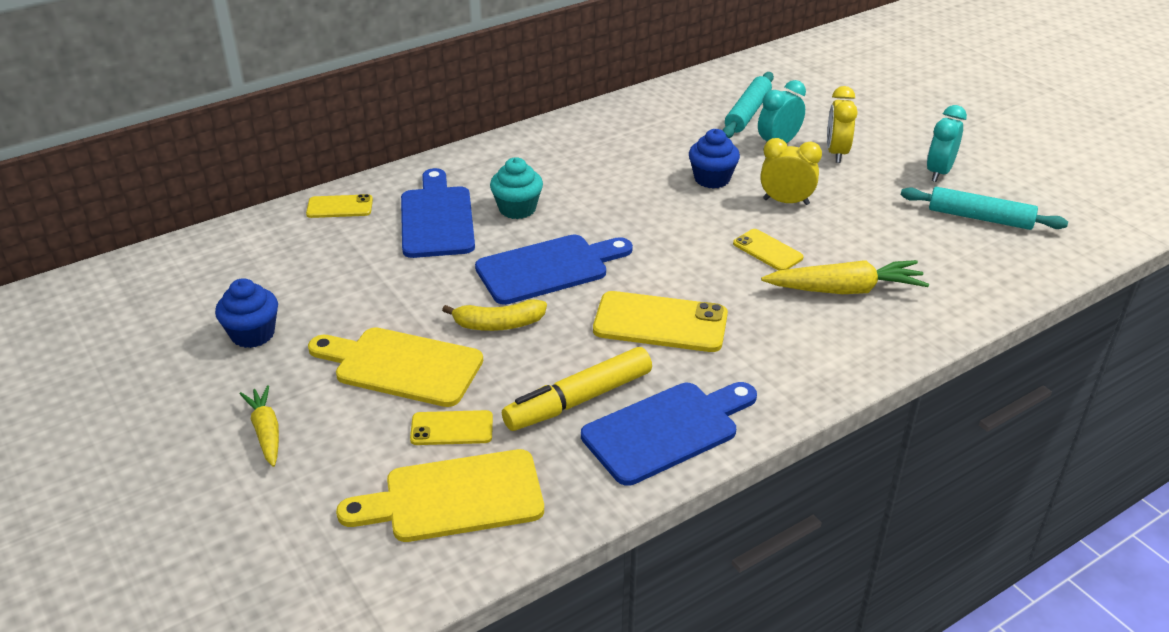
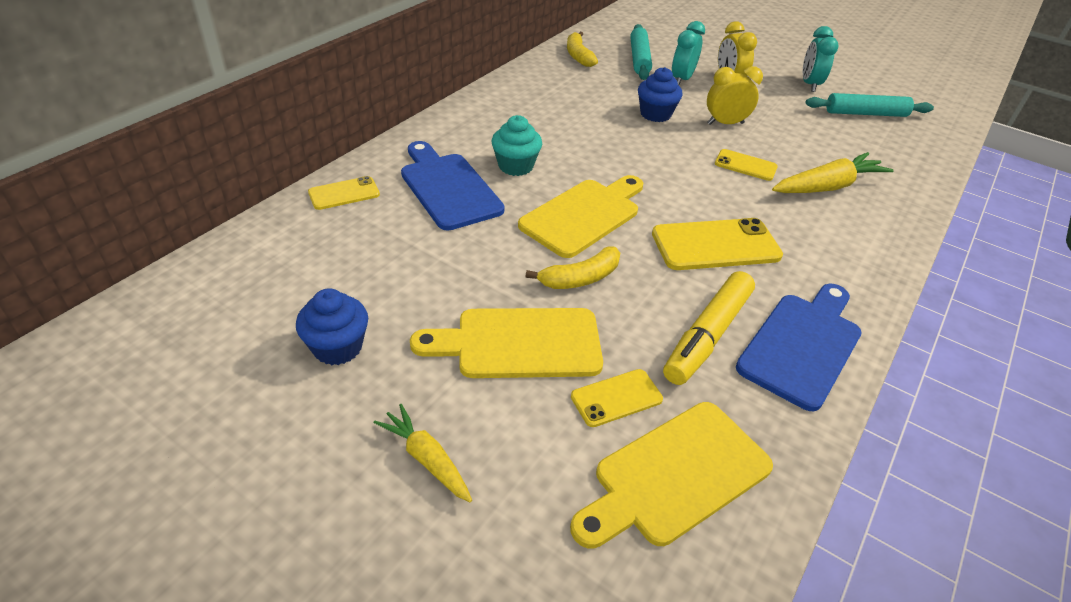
camera: 25 degrees left, 5 degrees up
blue cutting board [475,235,633,305] -> yellow cutting board [518,175,643,258]
none -> yellow banana [567,31,598,67]

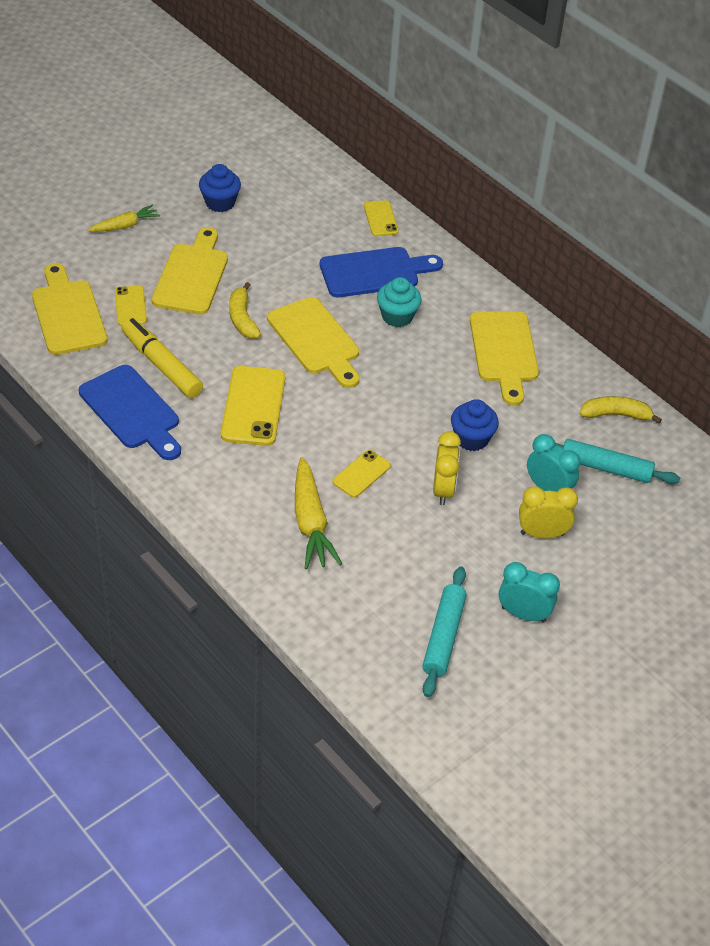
camera: 105 degrees right, 5 degrees up
none -> yellow cutting board [470,311,539,406]

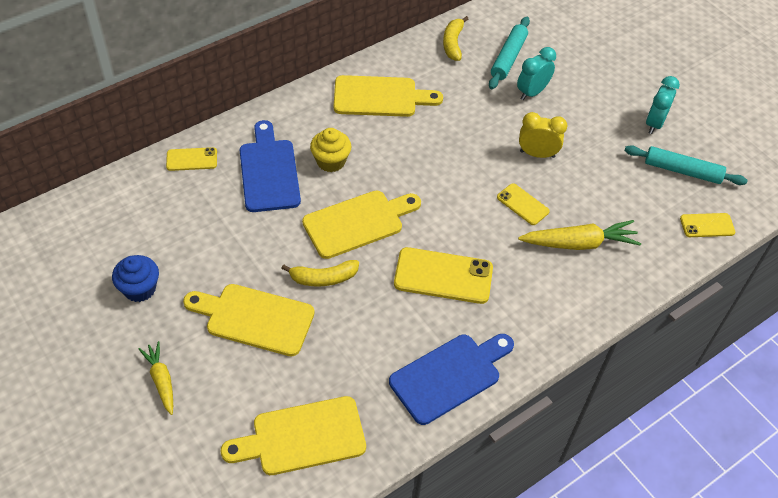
camera: 85 degrees left, 5 degrees up
yellow phone [115,286,147,326] -> yellow phone moved to [680,213,735,237]
yellow marker [121,318,203,398] -> none
turquoise cupcake [377,277,422,327] -> yellow cupcake [310,128,351,172]
blue cupcake [451,399,499,451] -> none
yellow clock [519,486,578,538] -> none

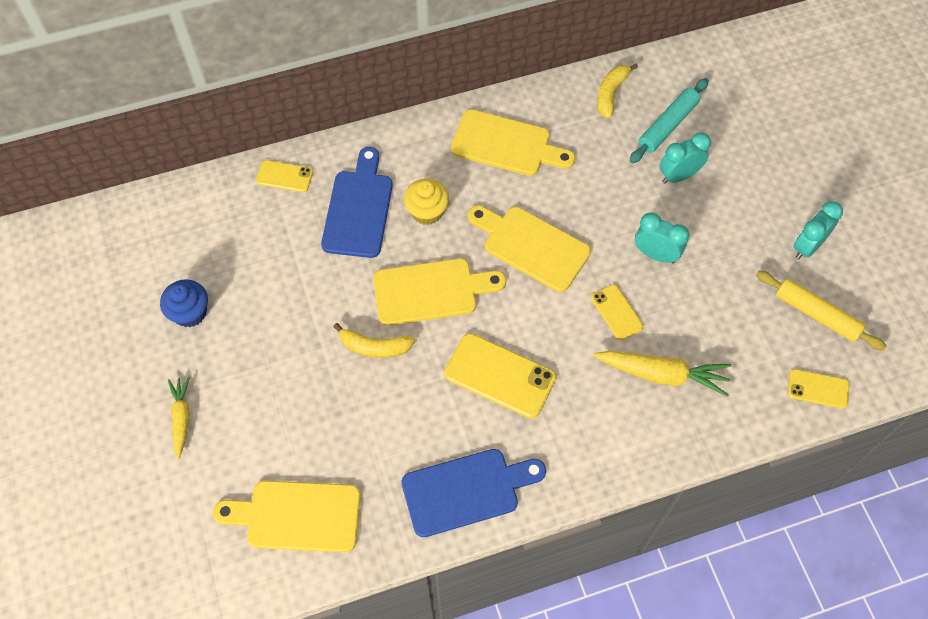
camera: 20 degrees right, 10 degrees up
yellow cutting board [183,284,315,356] -> yellow cutting board moved to [468,205,591,292]
yellow clock [519,112,567,158] -> turquoise clock [635,212,690,263]
turquoise rolling pin [624,145,748,185] -> yellow rolling pin [756,270,887,351]

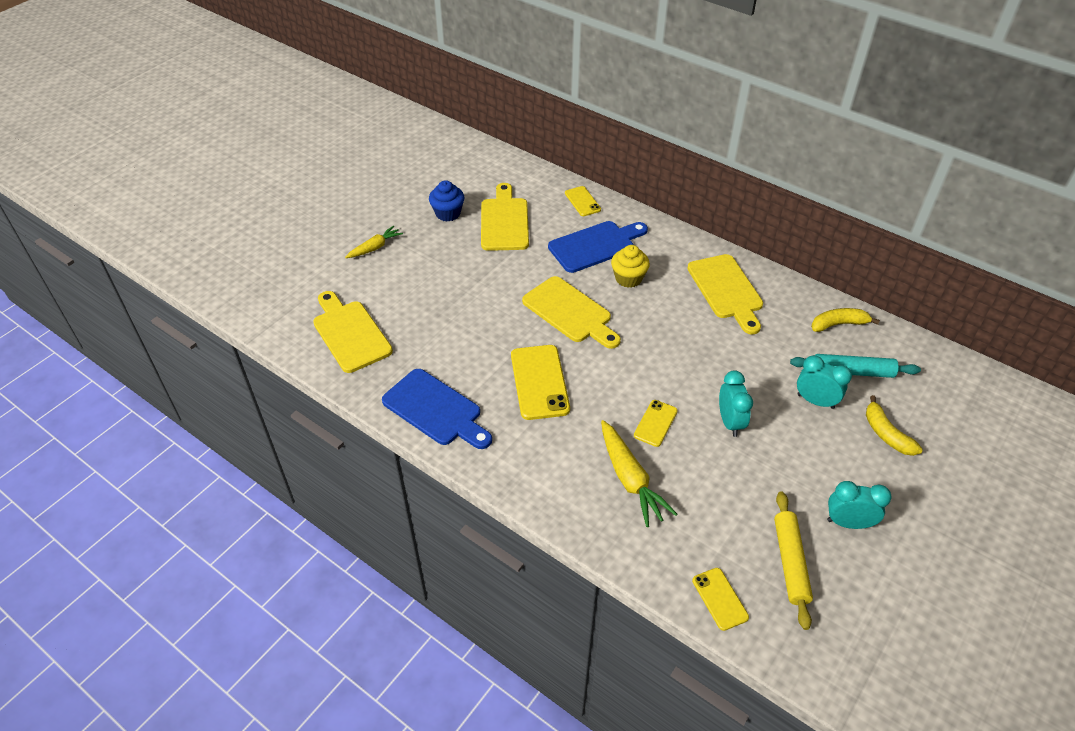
camera: 55 degrees right, 15 degrees down
yellow banana [333,323,415,358] -> yellow banana moved to [866,395,923,456]
yellow cutting board [468,205,591,292] -> yellow cutting board moved to [481,183,529,251]

